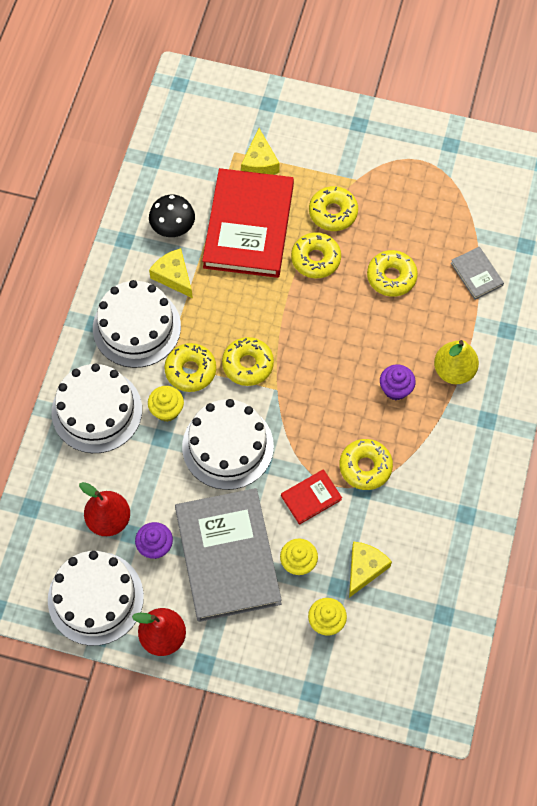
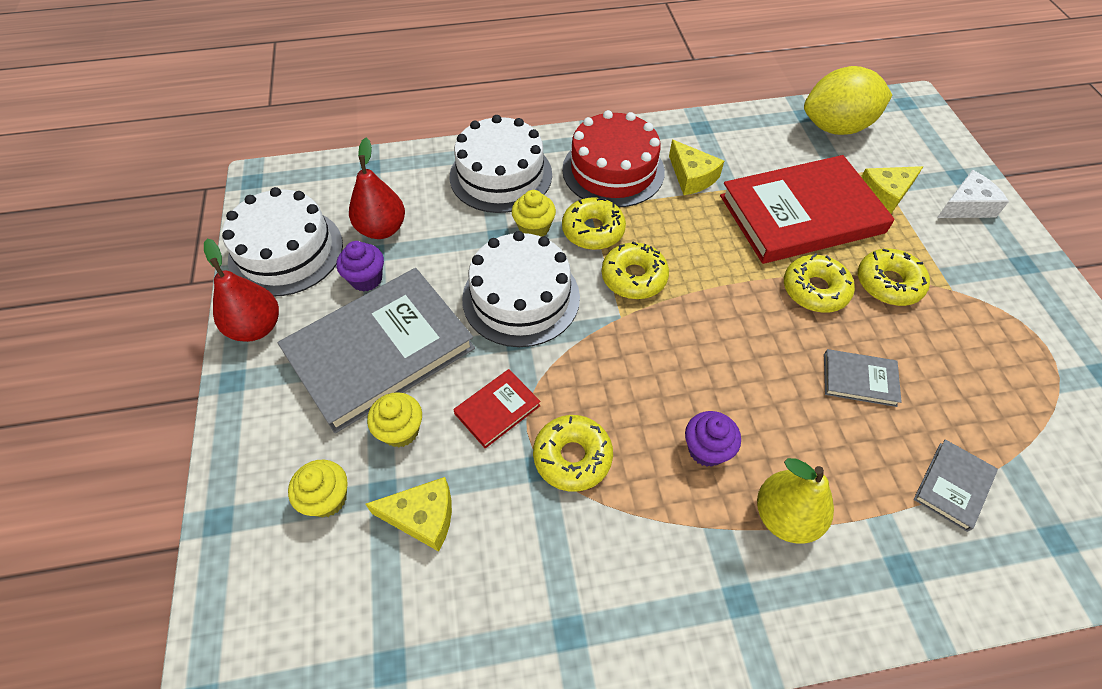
camera: 65 degrees right, 10 degrees down
white cake [93,280,181,368] -> red cake [562,110,665,207]
black mushroom [149,195,195,237] -> none
yellow cheese [149,248,193,298] -> yellow cheese turned 120 degrees clockwise [669,140,724,195]
red book [281,469,342,525] -> red book turned 75 degrees counterclockwise [453,369,541,448]
yellow donut [367,250,418,297] -> grey book [824,349,902,407]
none -> yellow lemon [804,66,892,135]
none -> white cheese [937,170,1009,218]

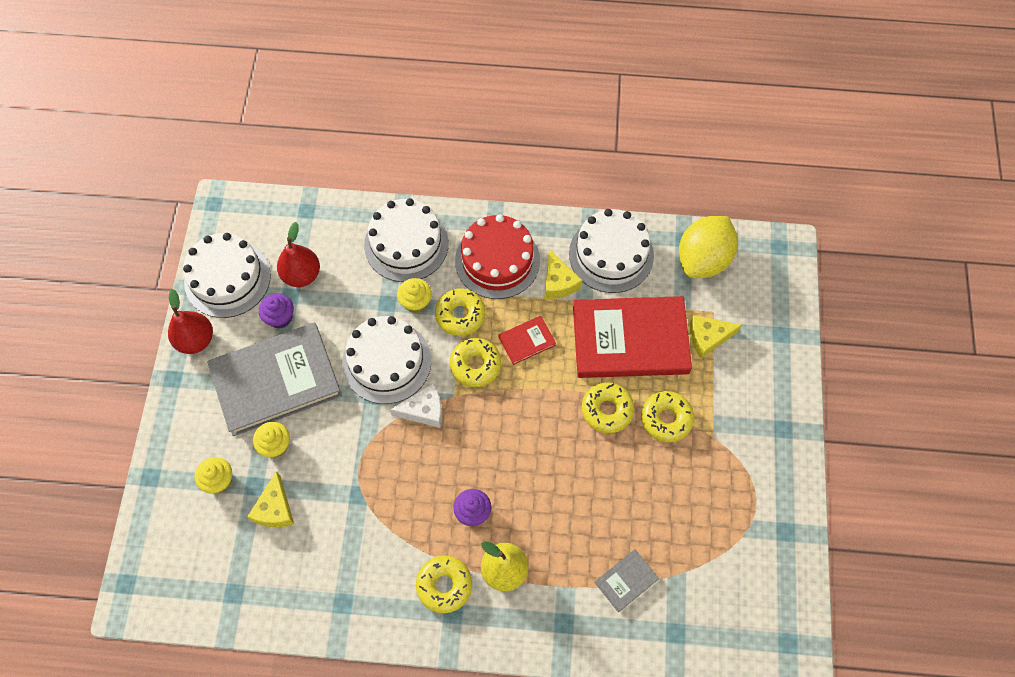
camera: 15 degrees right, 10 degrees up
yellow cheese [365,477,452,552] -> yellow cheese turned 75 degrees clockwise [247,471,294,527]
red book [453,369,541,448] -> red book moved to [499,316,556,365]
yellow donut [533,415,613,492] -> yellow donut moved to [416,555,472,613]
yellow lemon [804,66,892,135] -> yellow lemon turned 60 degrees counterclockwise [679,216,738,278]
grey book [824,349,902,407] -> none
white cheese [937,170,1009,218] -> white cheese moved to [390,383,442,428]
none -> white cake [569,209,654,293]

